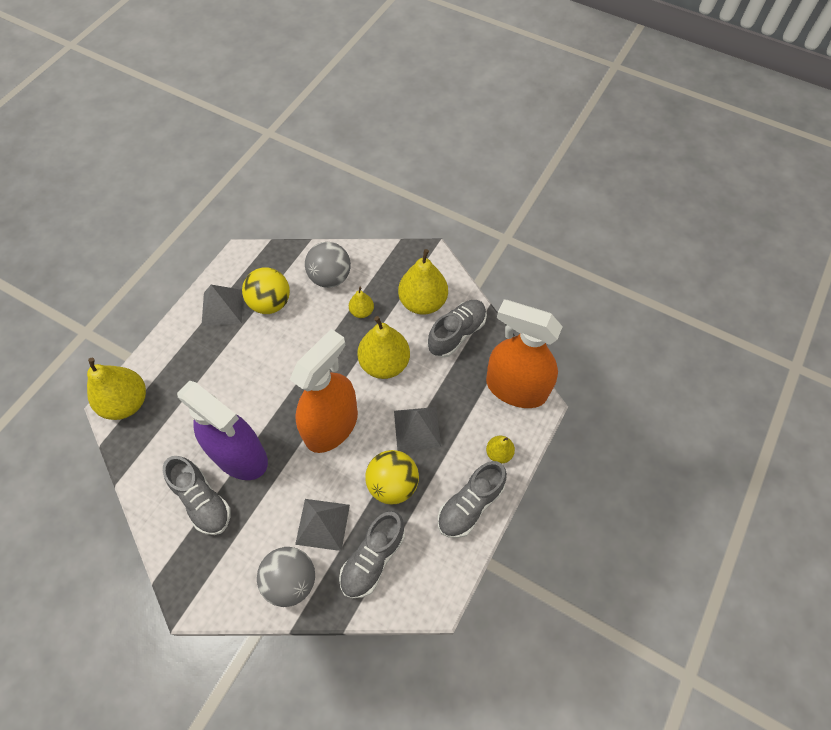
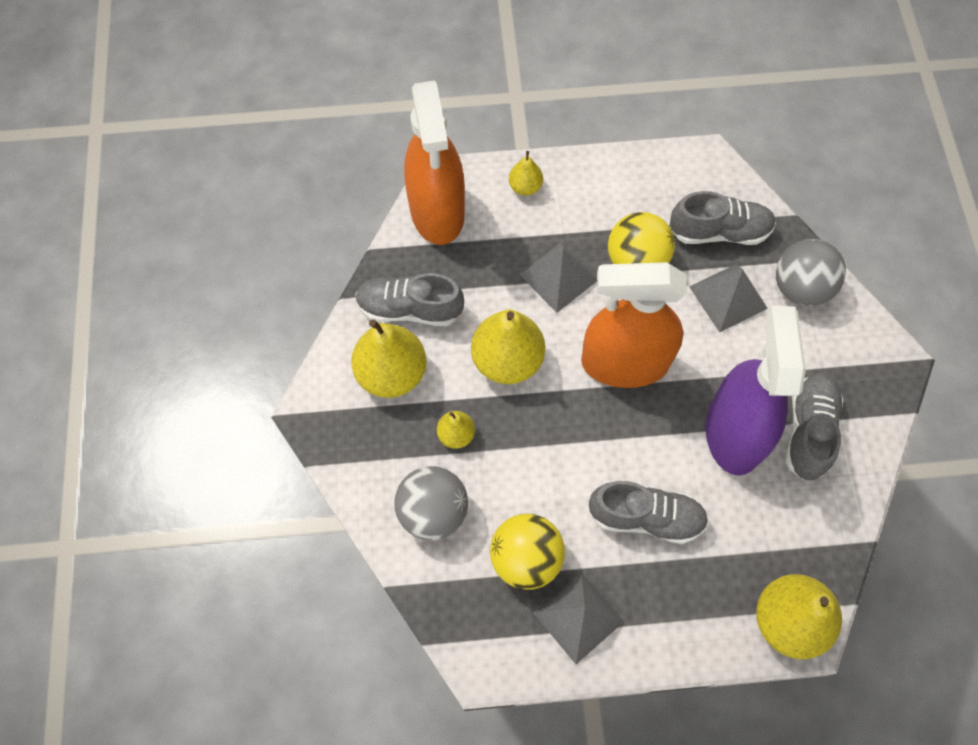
camera: 125 degrees left, 5 degrees up
grey shoe [438,461,507,538] -> grey shoe moved to [589,481,708,544]

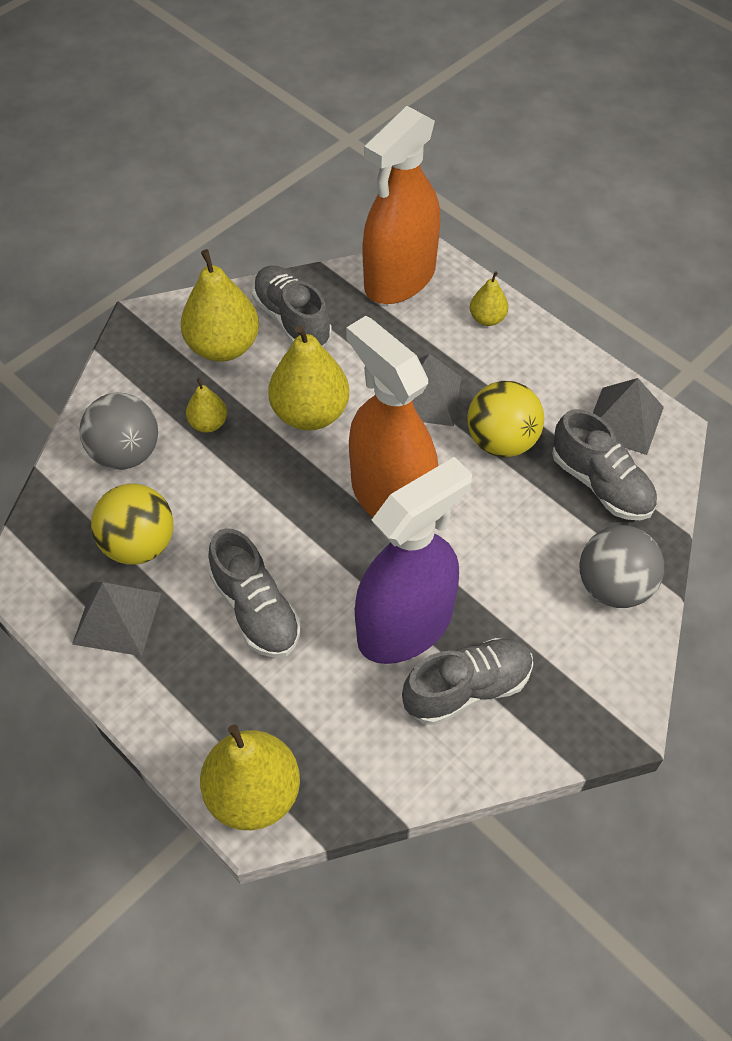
camera: 50 degrees right, 10 degrees down
grey pyramid [689,264,768,332] -> grey pyramid moved to [593,378,664,455]

